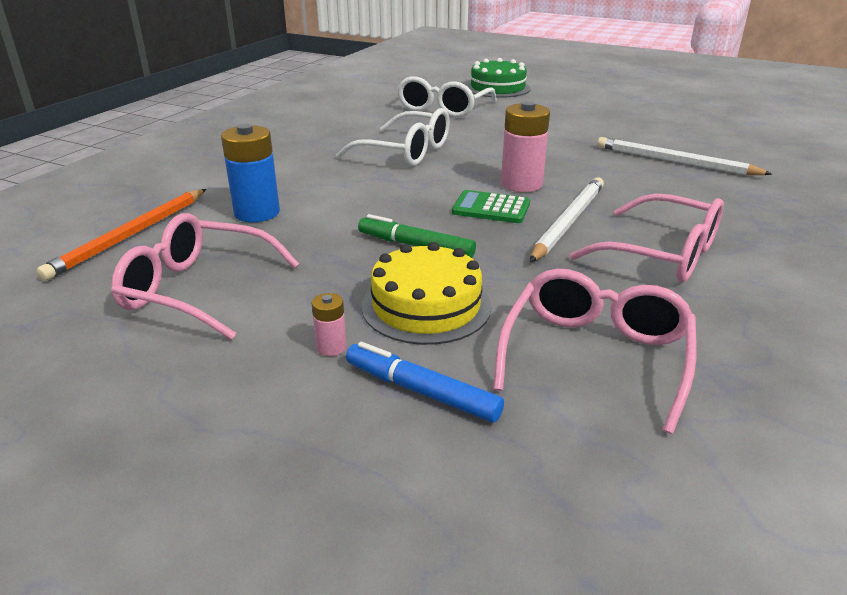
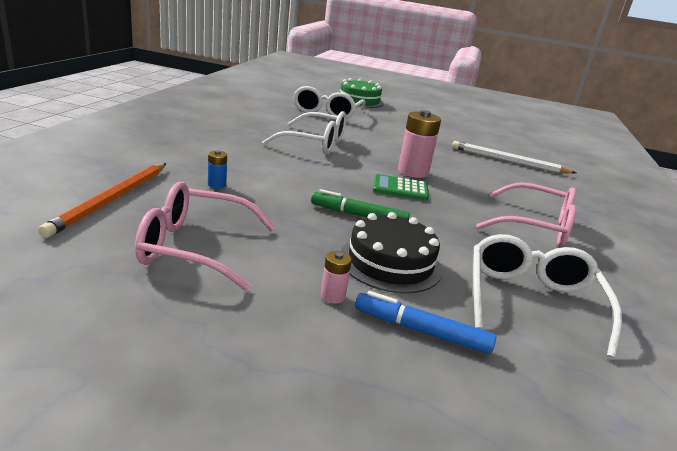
camera: 15 degrees left, 5 degrees down
blue battery [221,124,280,222] -> blue battery [208,150,227,189], size x0.48
yellow cake [362,242,491,345] -> black cake [341,212,442,293]
pink glasses [493,269,696,434] -> white glasses [473,234,622,358]
white pencil [530,177,604,262] -> none

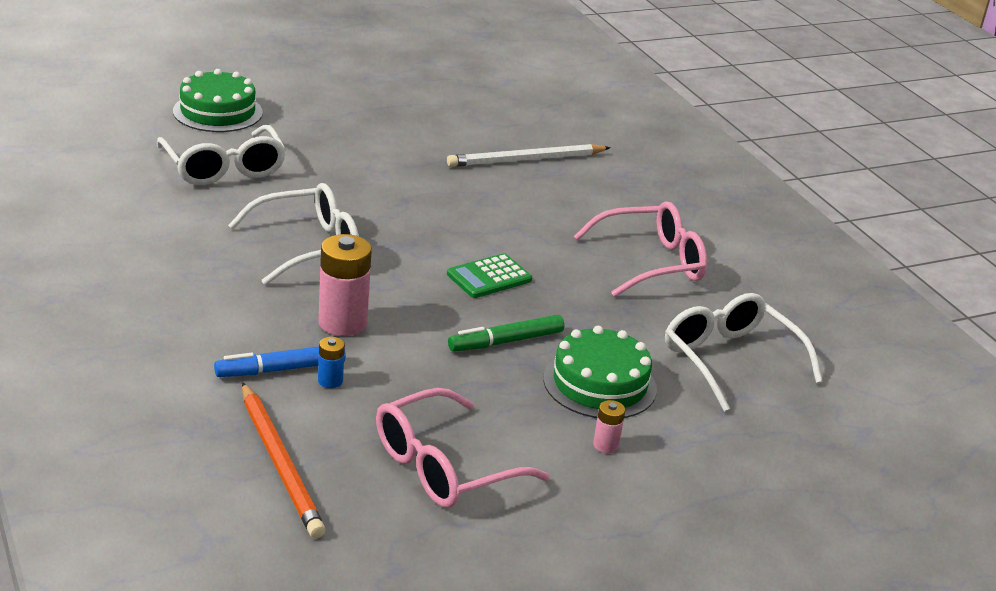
camera: 40 degrees left, 5 degrees up
black cake [341,212,442,293] -> green cake [543,326,657,418]
blue marker [355,291,496,354] -> blue marker moved to [214,347,346,377]
pink battery [398,110,441,178] -> pink battery moved to [318,234,372,336]

